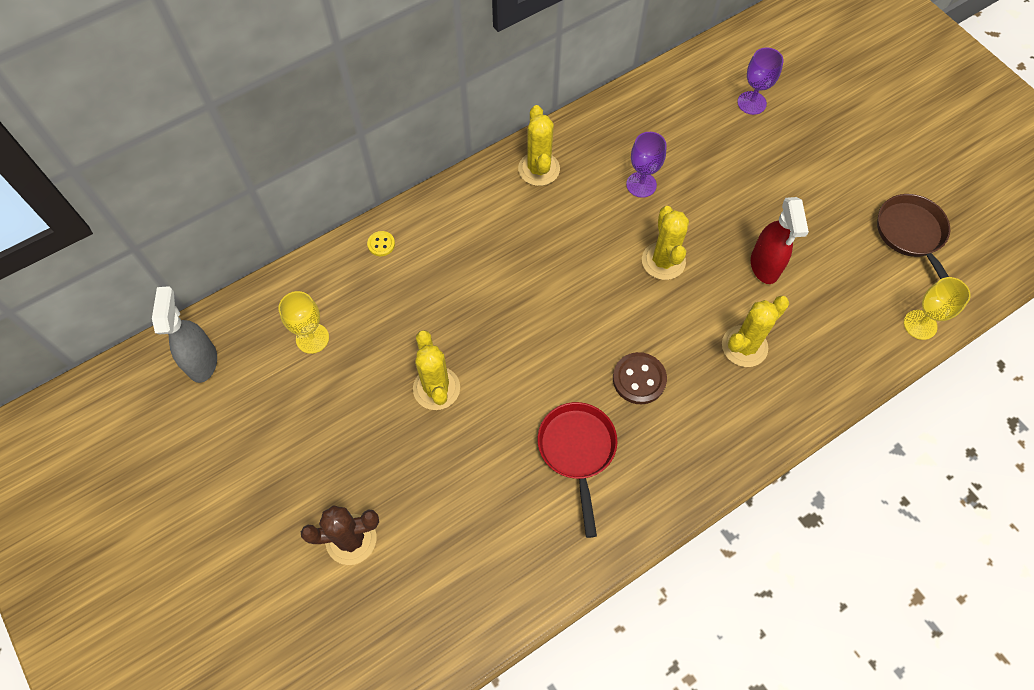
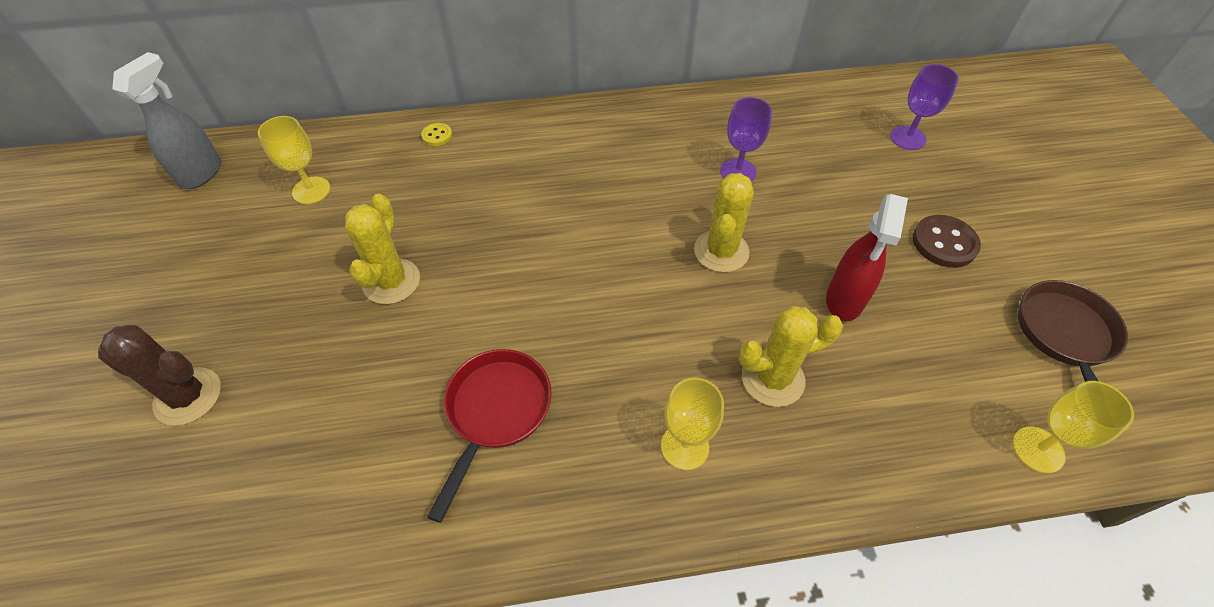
camera: 25 degrees right, 10 degrees down
yellow cactus [518,105,560,186] -> none
brown button [613,352,667,404] -> brown button moved to [913,215,981,268]
none -> yellow goblet [661,378,724,470]

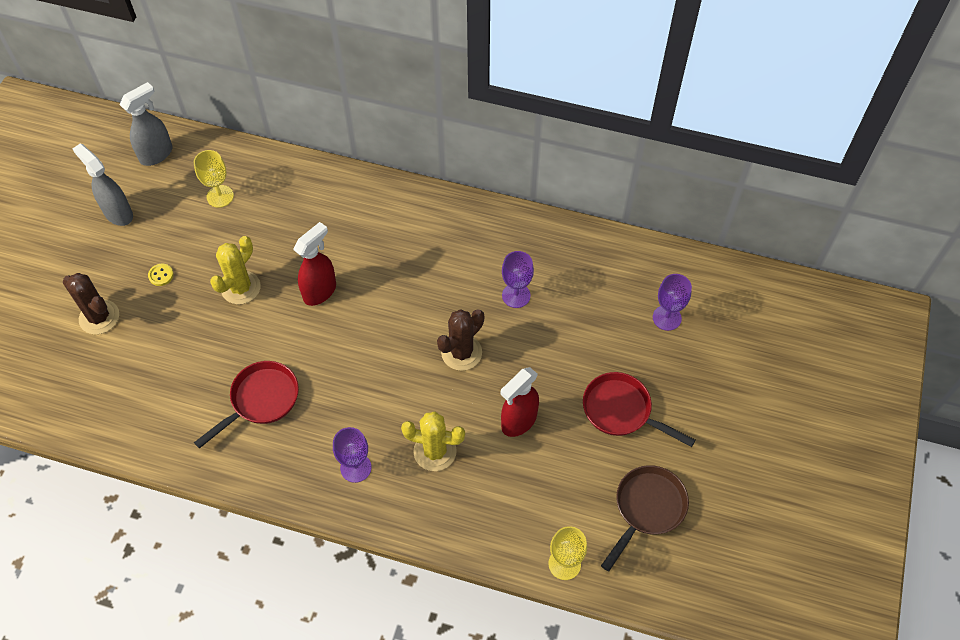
camera: 25 degrees right, 5 degrees up
yellow button [421,123,452,146] -> yellow button moved to [148,264,174,286]
yellow goblet [661,378,724,470] -> purple goblet [333,427,371,483]
yellow cactus [694,173,754,272] -> brown cactus [437,309,484,371]
brown button [913,215,981,268] -> red pan [583,372,696,447]
none -> grey spray bottle [73,143,133,226]
none -> red spray bottle [293,222,336,306]

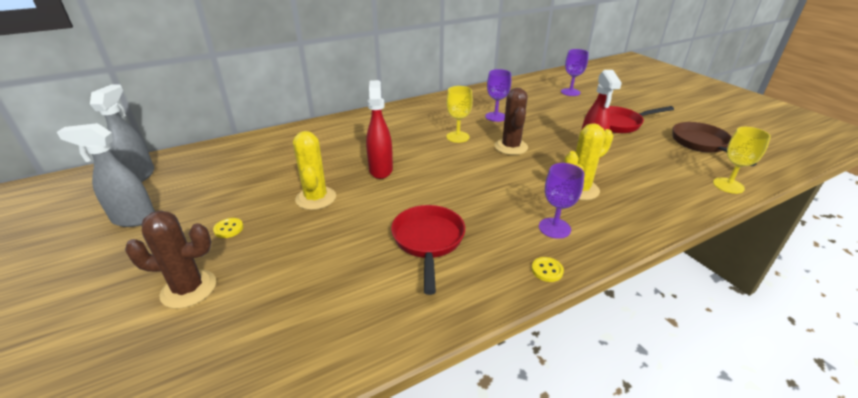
camera: 45 degrees left, 25 degrees down
yellow goblet [194,150,234,208] -> yellow goblet moved to [446,86,473,143]
none -> yellow button [532,257,564,282]

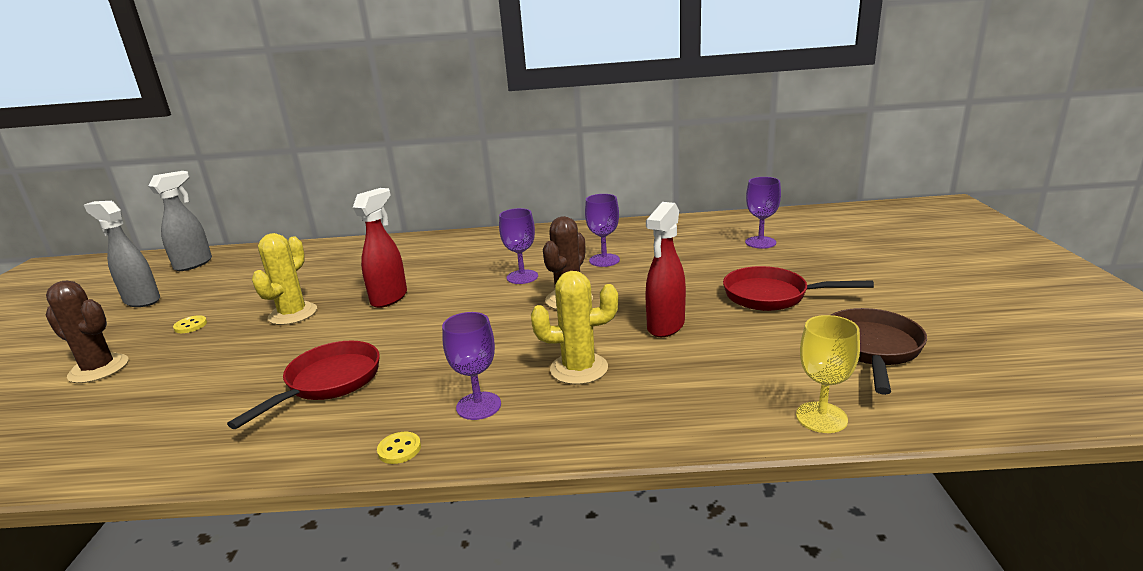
camera: 30 degrees right, 10 degrees down
yellow goblet [446,86,473,143] -> purple goblet [499,208,538,284]

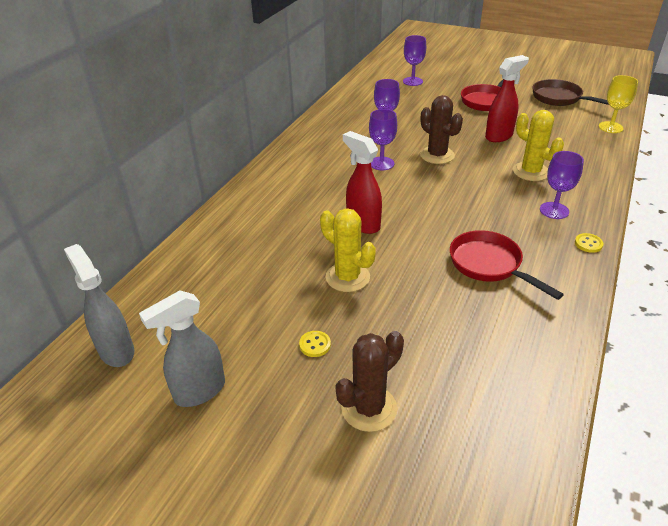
camera: 65 degrees left, 15 degrees up
yellow cactus [531,271,618,385] -> yellow cactus turned 60 degrees counterclockwise [513,110,564,181]
red spray bottle [645,202,686,337] -> red spray bottle turned 90 degrees counterclockwise [485,55,529,142]

